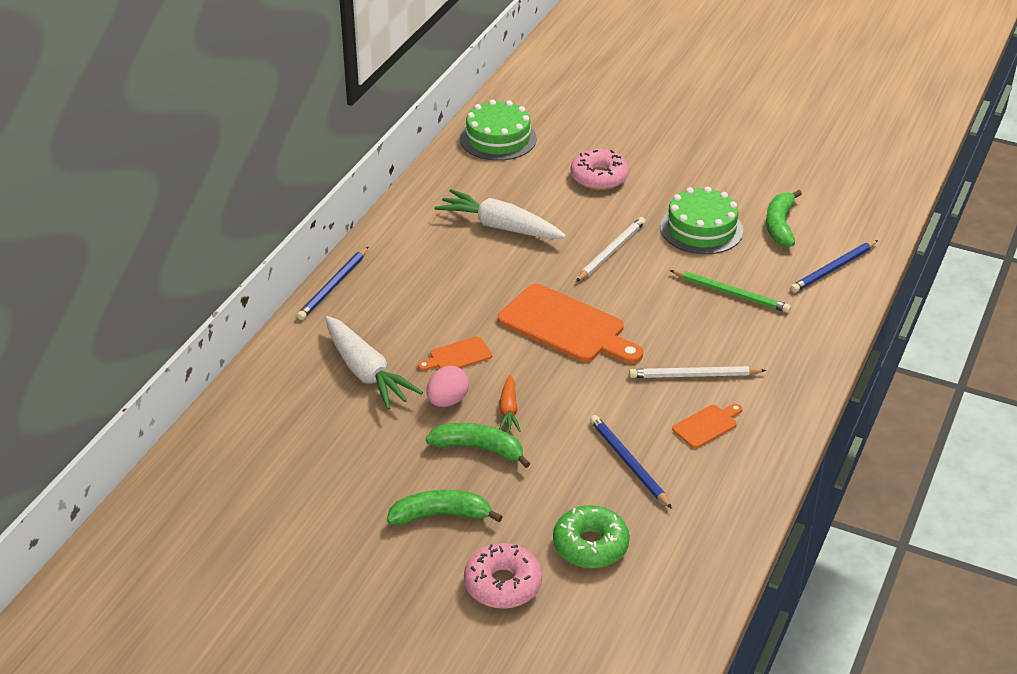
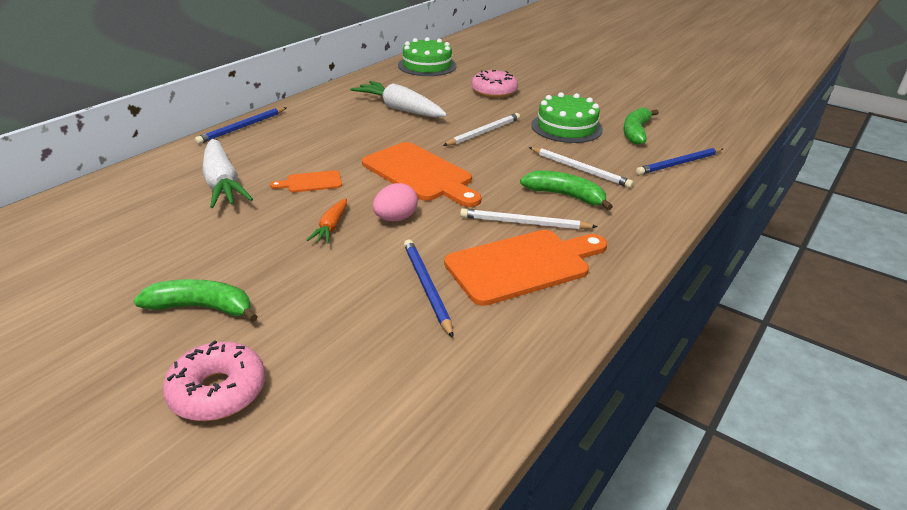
camera: 10 degrees right, 5 degrees down
pink egg [426,366,469,407] -> pink egg moved to [373,183,418,221]
green banana [426,423,531,468] -> green banana moved to [520,170,613,210]
green donut [553,505,630,568] -> none
green pencil [670,270,791,313] -> white pencil [529,147,634,188]
orange cutting board [672,404,742,448] -> orange cutting board [444,230,607,306], size x2.08

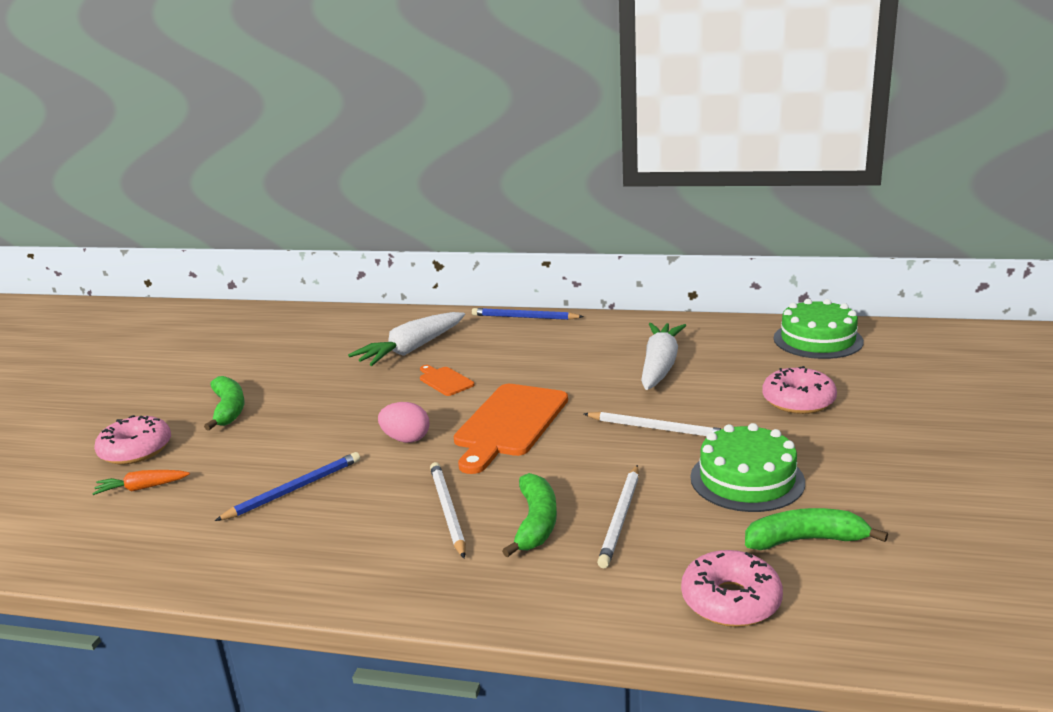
camera: 70 degrees right, 10 degrees down
orange carrot [307,199,347,244] -> orange carrot moved to [92,470,190,495]
orange cutting board [444,230,607,306] -> none
blue pencil [636,148,723,175] -> pink donut [681,550,783,627]

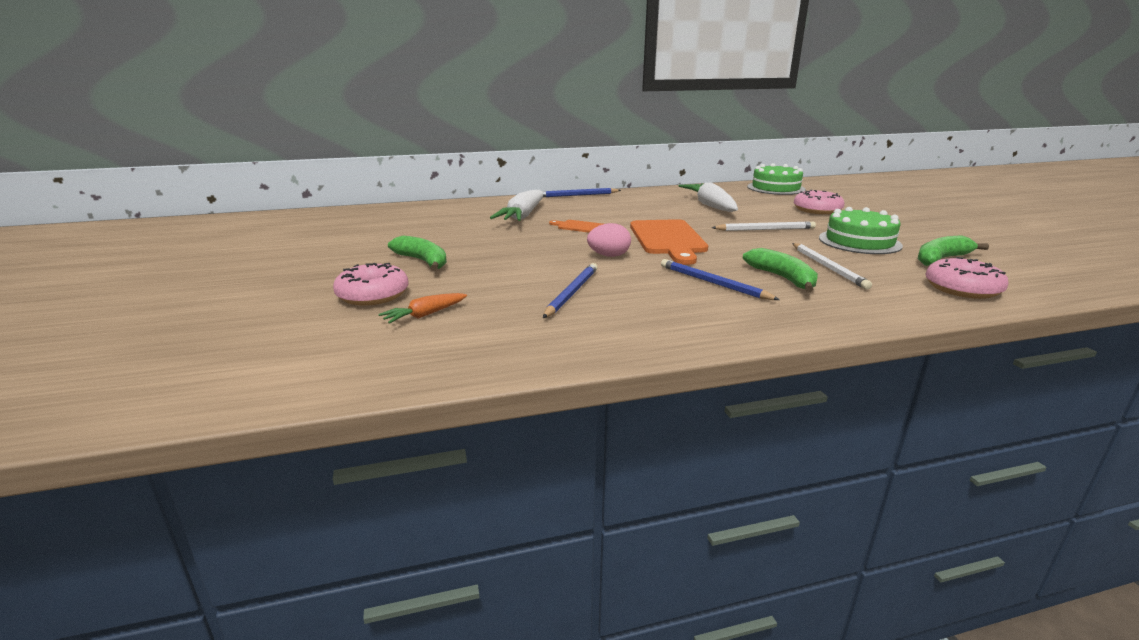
camera: 30 degrees left, 0 degrees up
white pencil [430,462,466,558] -> blue pencil [661,259,780,300]

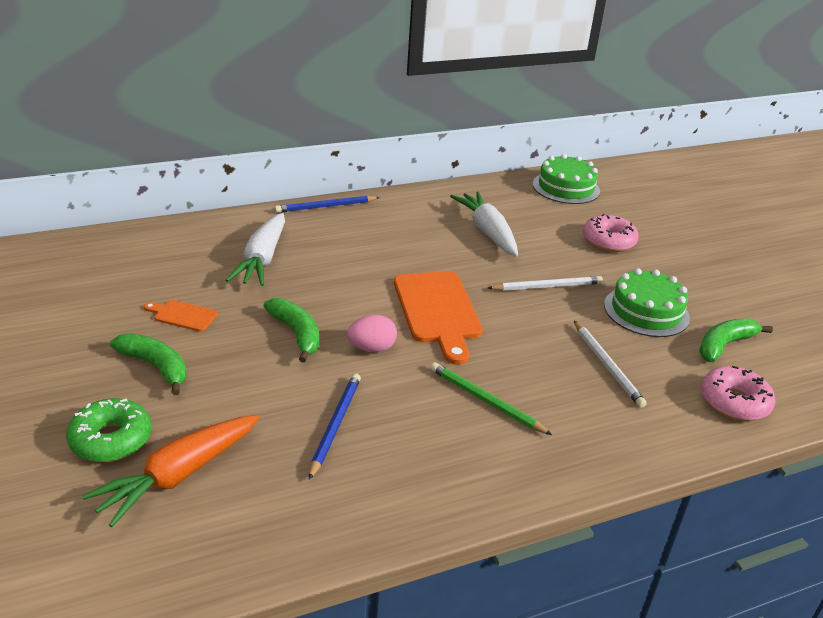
camera: 10 degrees left, 10 degrees up
pink donut [333,263,409,306] -> green donut [66,398,152,462]
orange carrot [378,293,467,324] -> orange carrot [82,415,260,527], size x1.91
orange cutting board [549,220,603,233] -> orange cutting board moved to [144,300,218,332]
blue pencil [661,259,780,300] -> green pencil [430,362,552,435]
green banana [743,248,818,292] -> green banana moved to [263,298,319,363]

